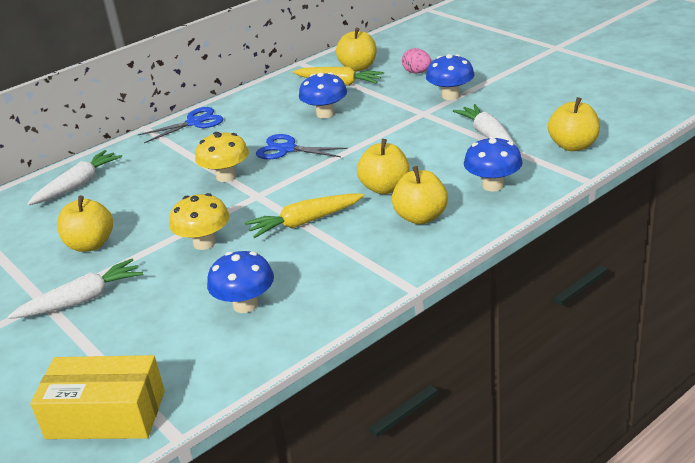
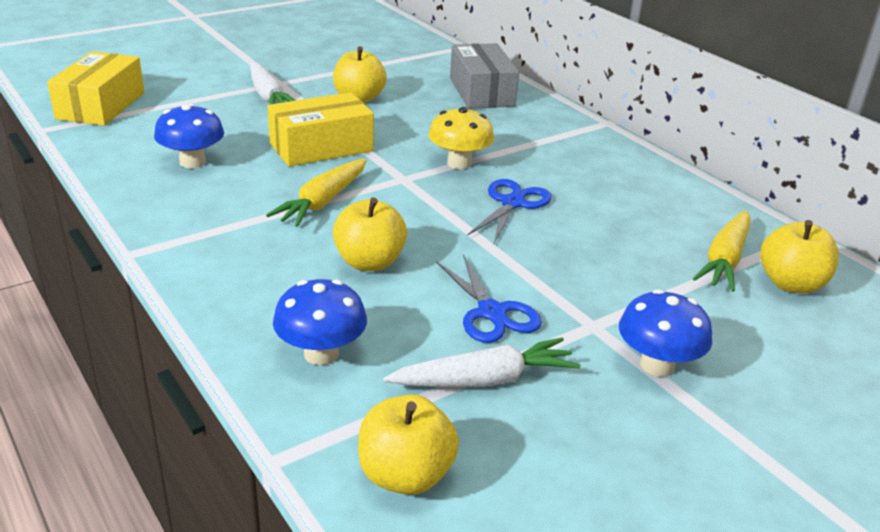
camera: 90 degrees right, 0 degrees up
white carrot [27,150,122,205] -> grey box [450,43,519,109]
blue scissors [138,107,223,143] -> blue scissors moved to [436,254,542,343]
yellow mushroom [169,193,230,250] -> yellow box [267,92,374,167]
yellow carrot [245,193,364,238] -> yellow carrot turned 135 degrees counterclockwise [266,159,367,227]
blue mushroom [299,72,347,118] -> none
yellow apple [392,166,448,224] -> none
pink egg [402,48,431,73] -> none

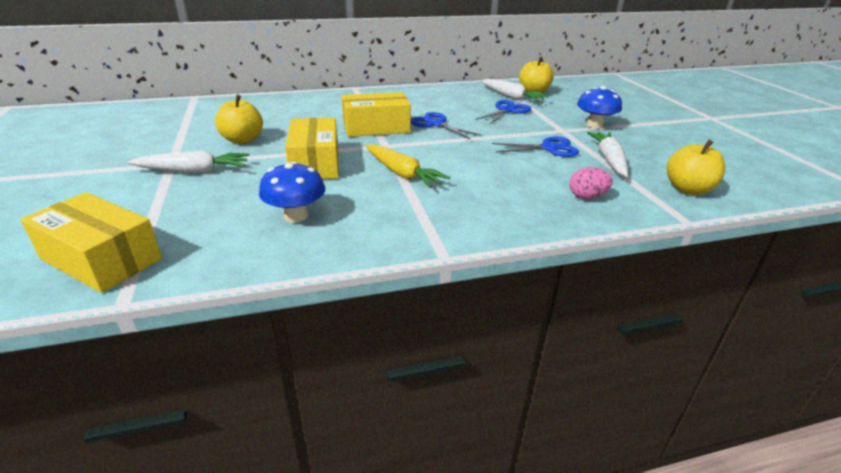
camera: 70 degrees left, 0 degrees up
blue mushroom [273,279,367,365] -> pink egg [569,167,613,199]
yellow apple [333,197,407,271] -> none
yellow mushroom [428,107,494,169] -> yellow box [342,92,411,137]
grey box [450,43,519,109] -> none
yellow carrot [693,210,751,292] -> white carrot [481,79,549,101]
none -> blue scissors [476,100,531,125]

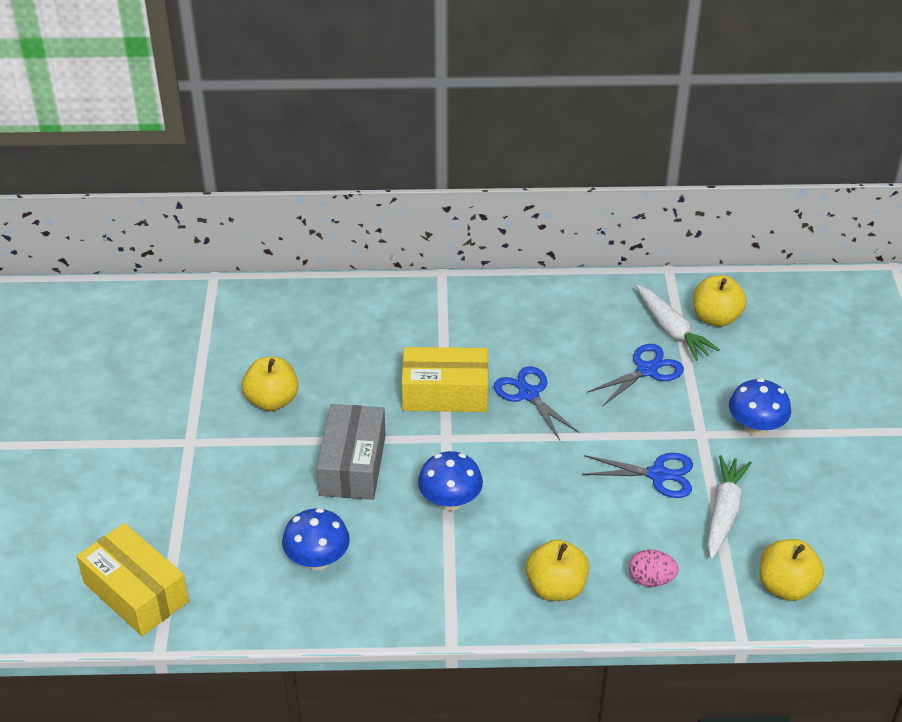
camera: 15 degrees right, 10 degrees up
white carrot [128,150,249,173] -> none
yellow box [285,118,339,179] -> grey box [317,404,386,500]
yellow carrot [366,144,450,188] -> blue mushroom [418,451,483,511]
none -> yellow apple [526,539,589,601]

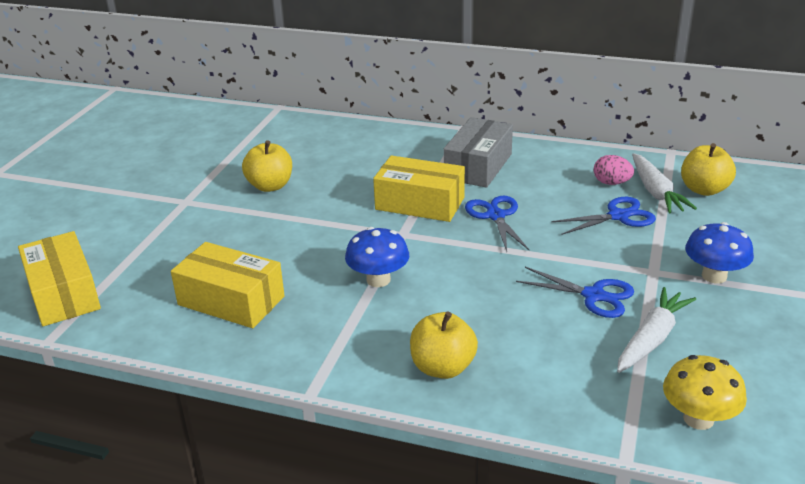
camera: 20 degrees right, 10 degrees down
blue mushroom [282,508,350,570] -> yellow box [171,242,285,328]
grey box [317,404,386,500] -> grey box moved to [443,117,513,188]
pink egg [629,550,679,587] -> pink egg moved to [594,155,634,185]
yellow apple [760,539,824,601] -> yellow mushroom [663,355,747,430]

